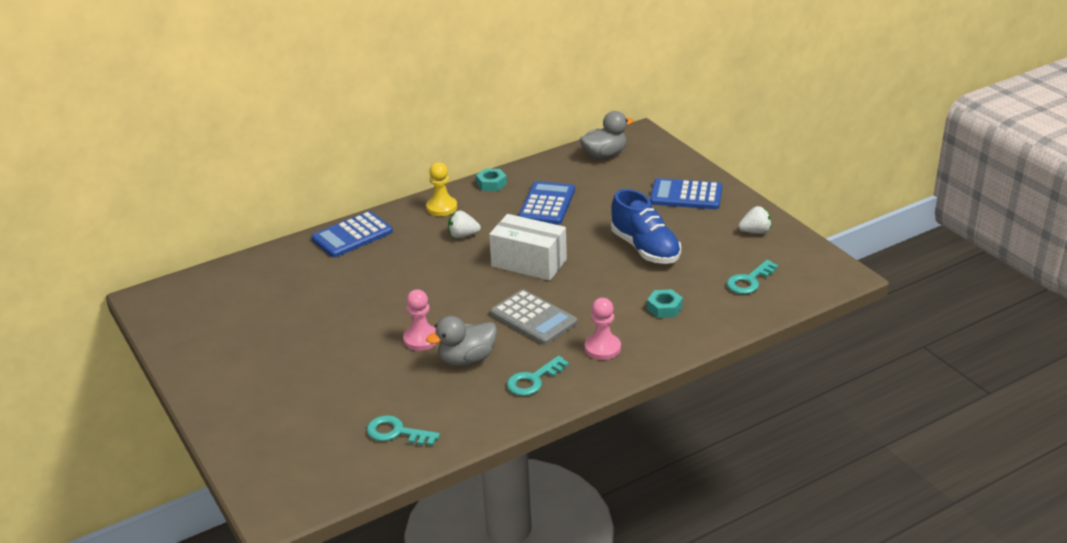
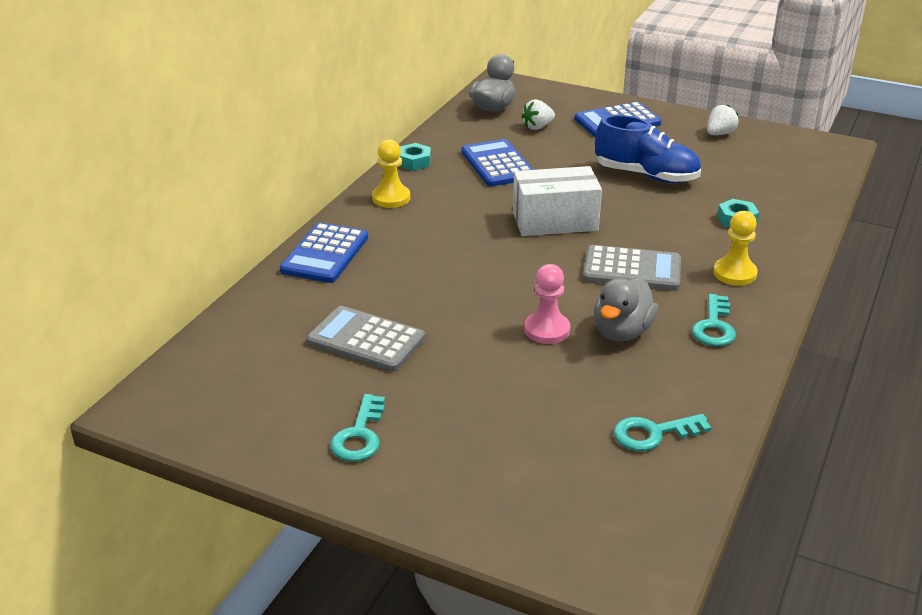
camera: 35 degrees left, 0 degrees up
white strawberry [448,210,481,238] -> white strawberry moved to [521,99,555,130]
pink pawn [585,298,621,360] -> yellow pawn [713,211,758,286]
turquoise key [727,260,778,294] -> turquoise key moved to [330,394,385,461]
none -> grey calculator [307,306,425,371]

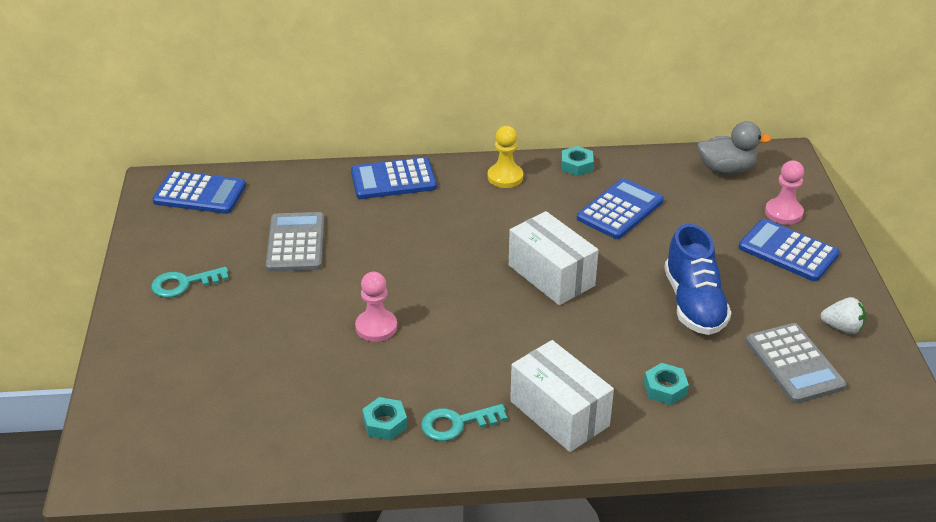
camera: 60 degrees right, 5 degrees up
white strawberry [521,99,555,130] -> none
grey calculator [583,245,681,291] -> grey calculator moved to [746,323,846,403]
grey duck [594,278,658,341] -> none
turquoise key [613,414,712,451] -> none
yellow pawn [713,211,758,286] -> white box [510,340,614,452]
none -> blue calculator [152,171,246,214]
none -> turquoise nut [362,397,407,440]
none -> pink pawn [765,160,804,225]

